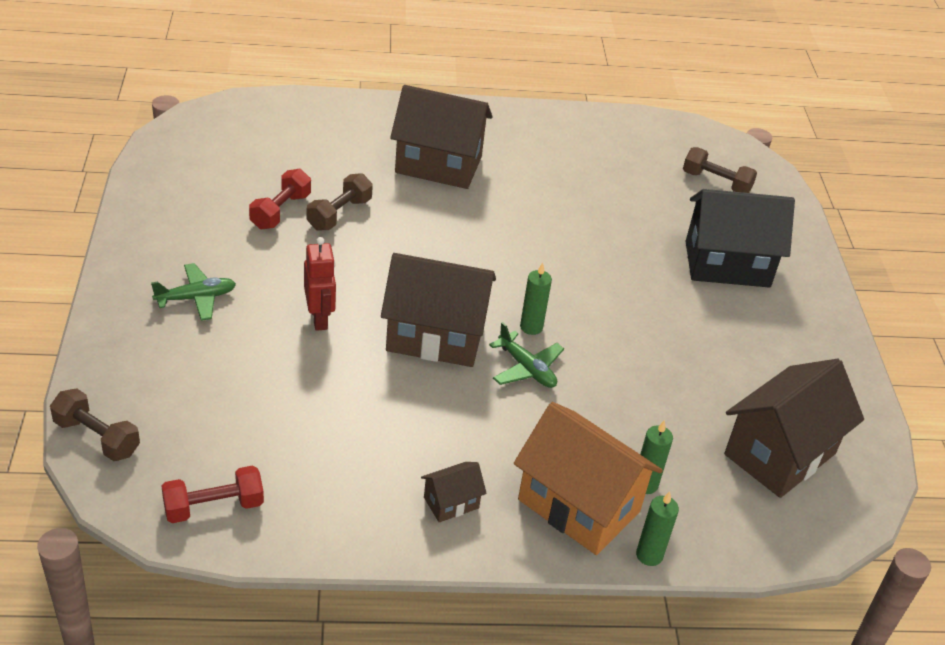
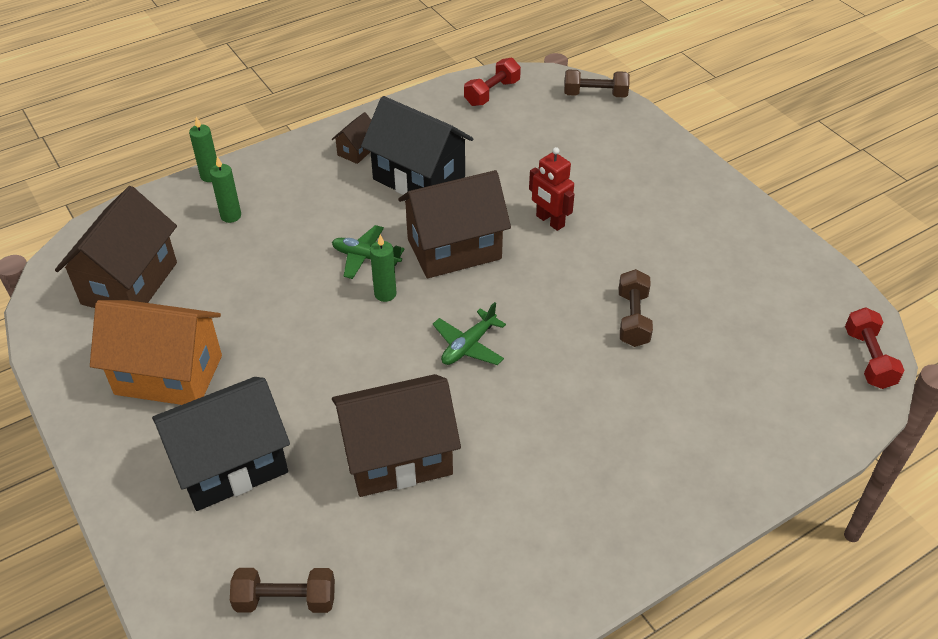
camera: 155 degrees right, 5 degrees up
green plane [151,263,236,321] -> green plane moved to [433,302,506,365]
red dumbbell [249,169,311,229] -> red dumbbell moved to [845,307,904,389]
brown house [390,85,492,189] -> brown house moved to [332,374,461,497]
orange house [514,402,663,555] -> orange house moved to [90,300,222,405]
none -> black house [361,96,473,195]

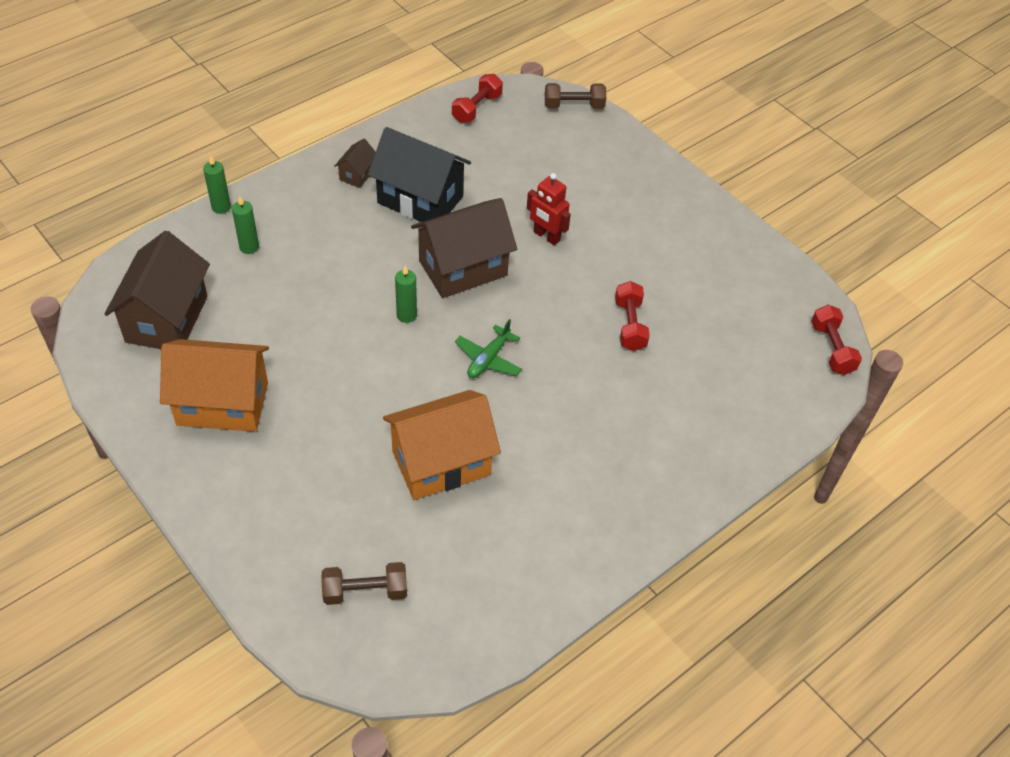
camera: 10 degrees left, 5 degrees up
black house [152,377,290,511] -> none
green plane [332,225,405,279] -> none
brown house [332,374,461,497] -> orange house [383,390,501,500]
brown dumbbell [619,269,653,347] -> red dumbbell [615,281,650,351]

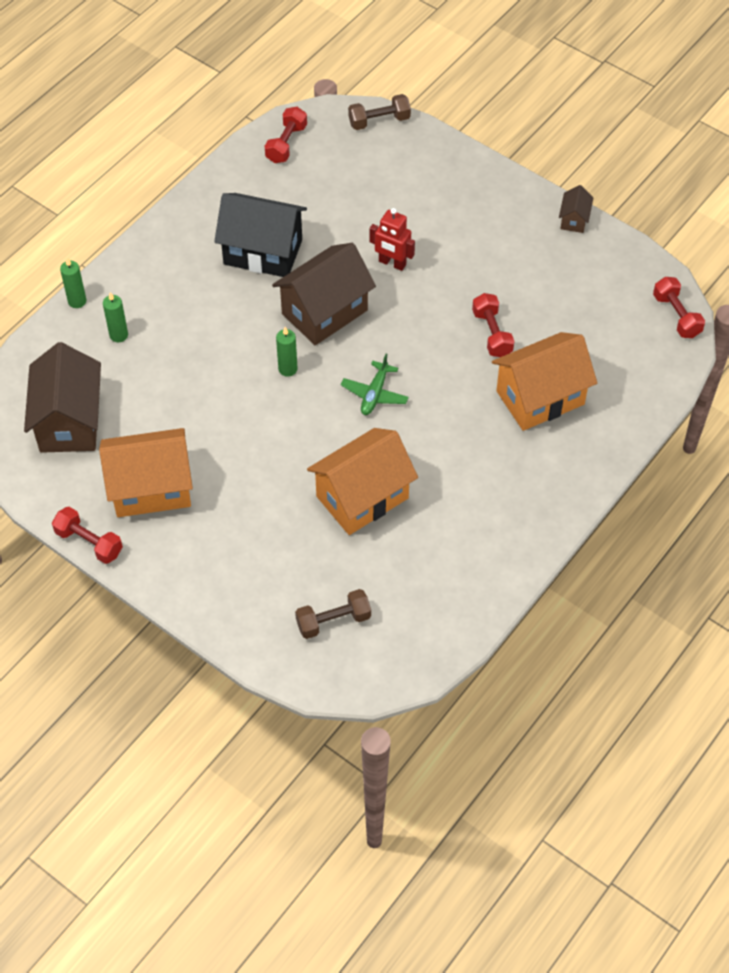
camera: 10 degrees left, 5 degrees up
brown house [334,138,376,188] -> brown house moved to [559,185,593,233]
none -> red dumbbell [52,507,123,564]
none -> orange house [492,332,597,431]

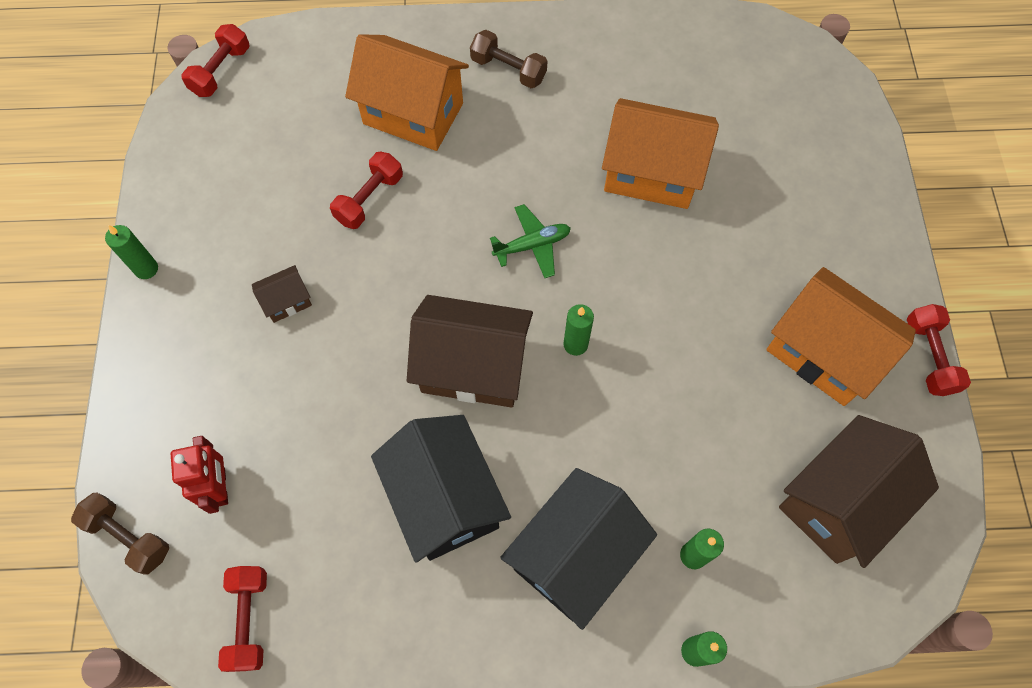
camera: 130 degrees left, 10 degrees up
red dumbbell [265,107,307,163] -> red dumbbell turned 75 degrees counterclockwise [218,566,267,672]
brown dumbbell [295,589,371,639] -> brown dumbbell moved to [470,30,547,88]
red robot [370,208,415,271] -> red robot moved to [171,436,228,514]
brown house [559,185,593,233] -> brown house moved to [252,265,312,323]
none -> green candle [105,225,158,279]
none -> black house [500,468,657,630]

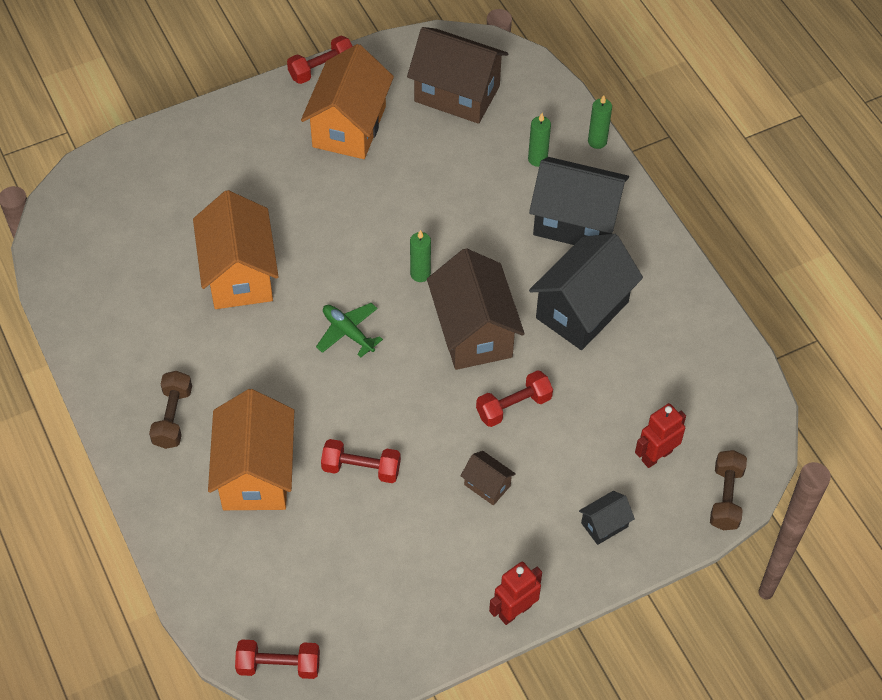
camera: 115 degrees left, 10 degrees down
green candle [105,225,158,279] -> red robot [489,562,542,625]
red dumbbell [218,566,267,672] -> red dumbbell moved to [476,370,553,427]
none -> black house [579,491,635,545]

